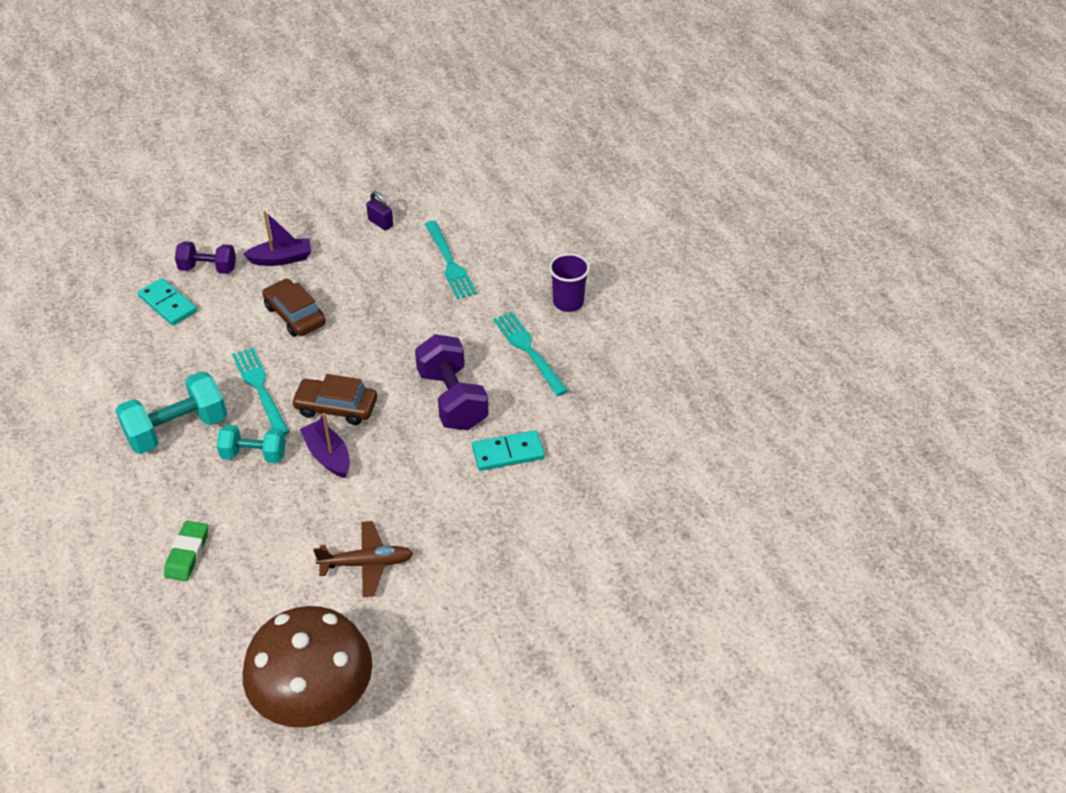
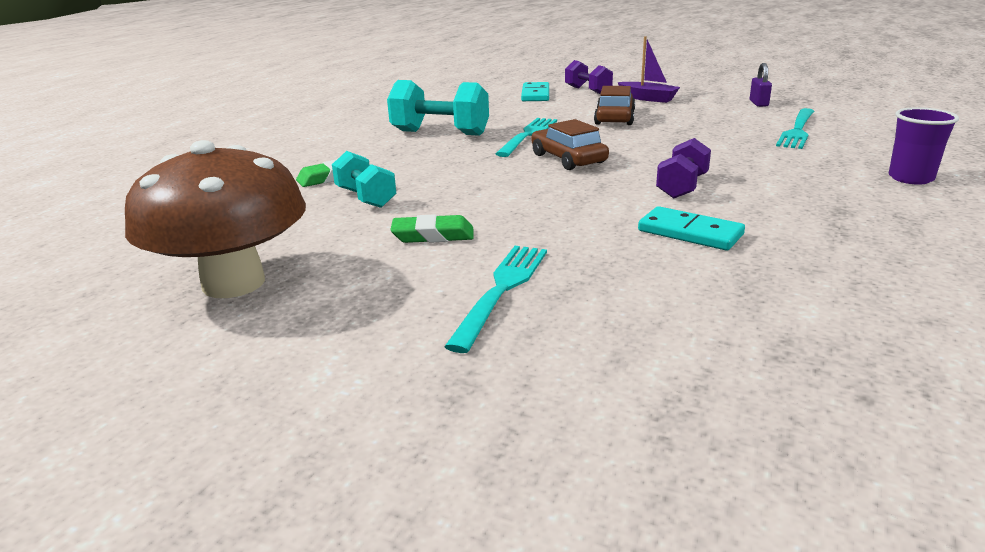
camera: 50 degrees right, 20 degrees down
turquoise dumbbell [217,425,286,463] -> turquoise dumbbell moved to [332,151,397,208]
purple boat [300,413,350,478] -> none
brown plane [313,521,413,597] -> green eraser [390,214,474,243]
purple dumbbell [415,334,489,430] -> purple dumbbell [656,138,711,199], size x0.63
turquoise fork [493,312,568,396] -> turquoise fork moved to [444,246,547,353]

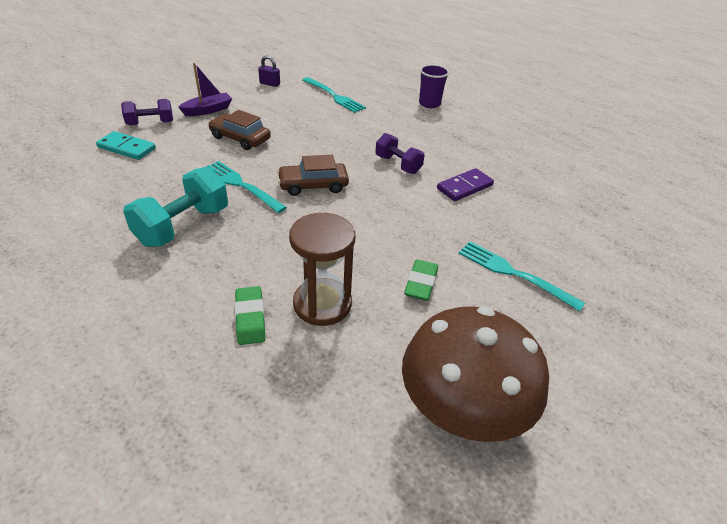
camera: 75 degrees left, 15 degrees up
turquoise dumbbell [332,151,397,208] -> brown hourglass [289,213,355,326]
turquoise domino [638,206,745,250] -> purple domino [437,168,494,201]

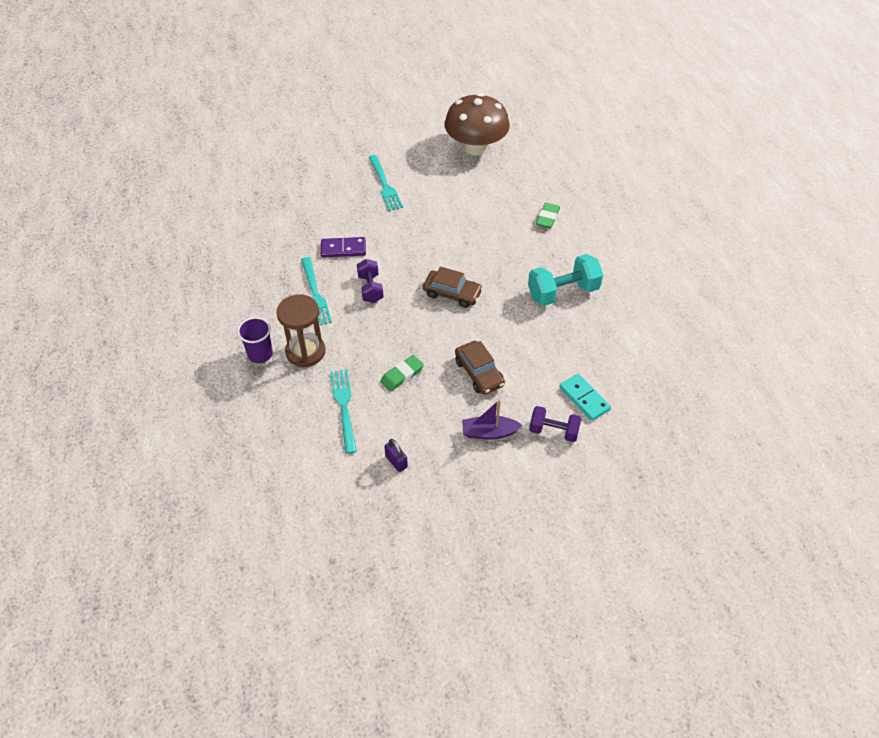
camera: 145 degrees left, 10 degrees up
turquoise fork [207,161,287,213] -> turquoise fork moved to [301,257,332,325]
brown hourglass [289,213,355,326] -> brown hourglass moved to [276,294,325,367]
green eraser [404,259,438,301] -> green eraser moved to [380,355,424,392]

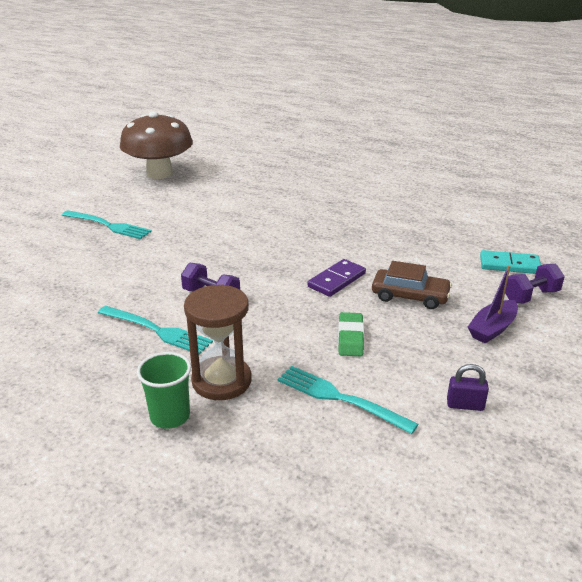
camera: 45 degrees left, 20 degrees down
purple cup [237,317,273,363] -> green cup [137,352,191,429]
purple domino [321,237,366,258] -> purple domino moved to [307,259,366,297]
brown car [423,267,483,308] -> none
turquoise dumbbell [528,254,603,306] -> none
green eraser [536,203,560,228] -> none

